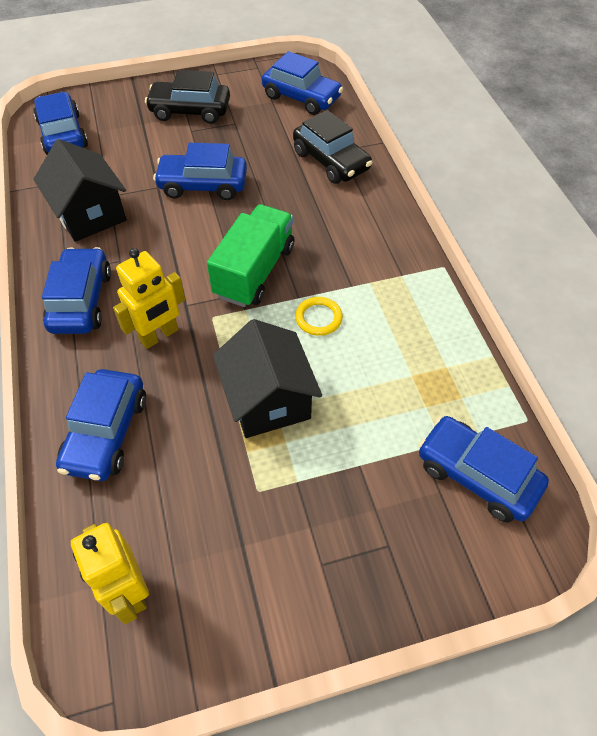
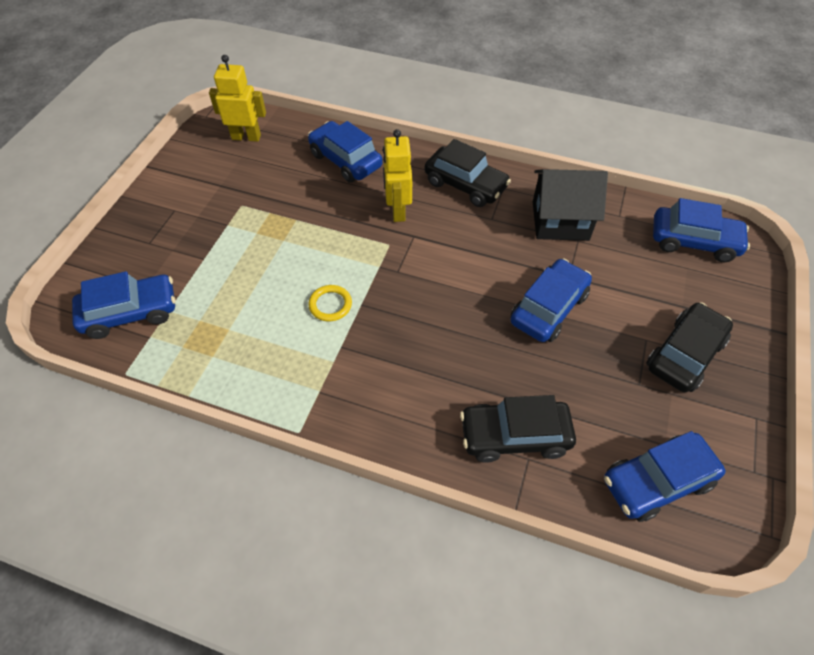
camera: 125 degrees right, 0 degrees up
blue car [42,247,111,334] -> black car [425,139,511,207]
green truck [207,204,295,307] -> none
black house [213,319,322,438] -> none

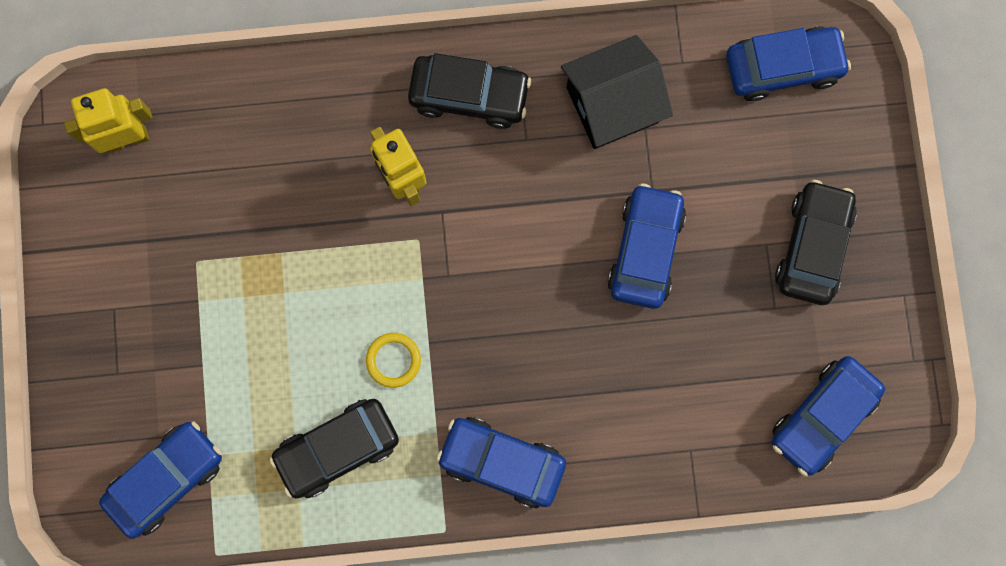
camera: 25 degrees left, 25 degrees up
blue car [308,121,383,183] -> blue car moved to [436,417,566,508]
black car [460,395,576,463] -> black car moved to [269,399,399,498]

